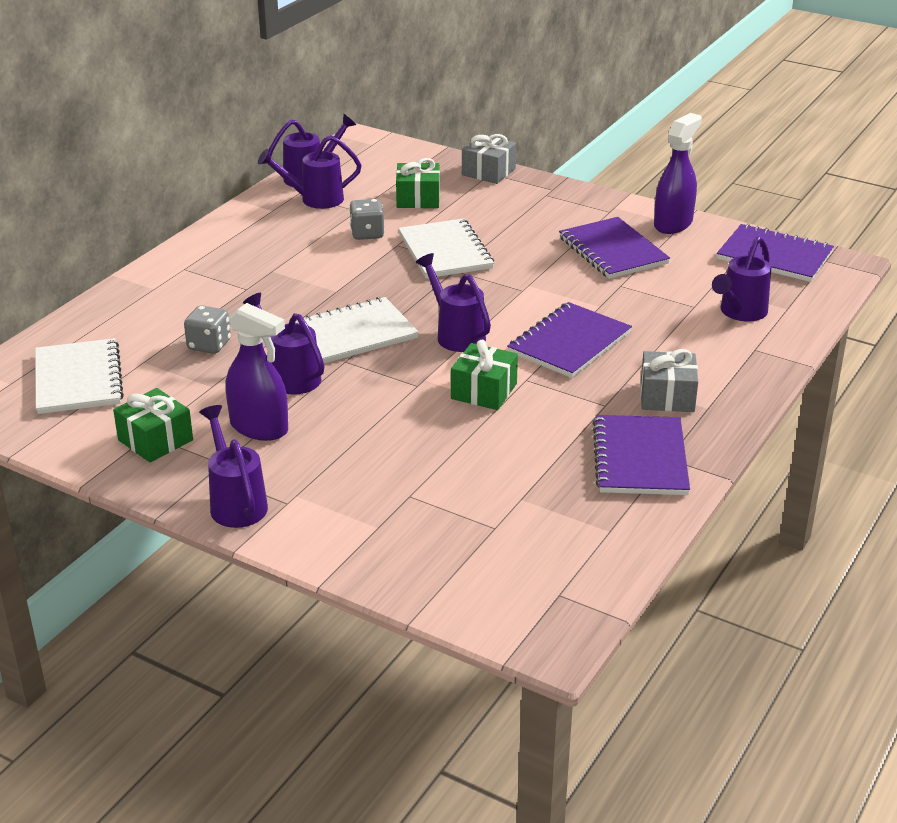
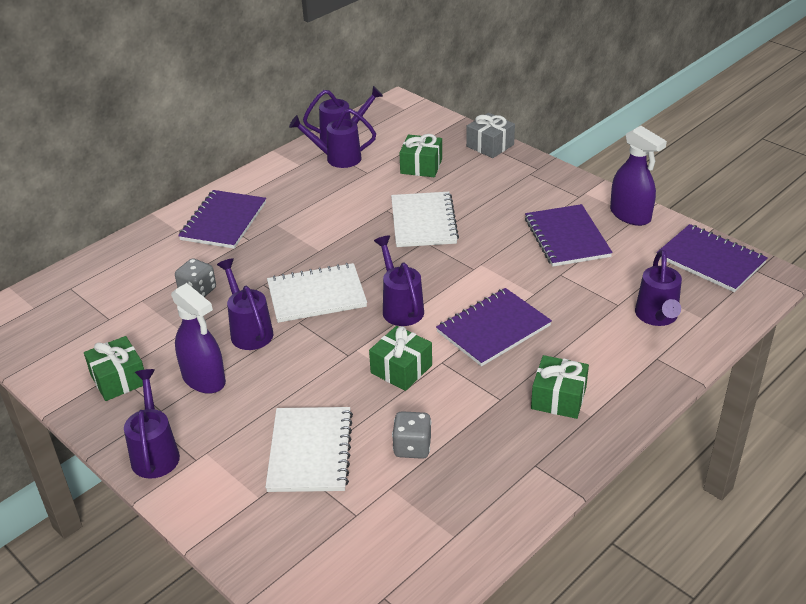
camera: 15 degrees right, 5 degrees up
white notebook [35,338,124,414] -> white notebook moved to [265,407,353,492]
grey dice [349,199,385,240] -> grey dice moved to [392,411,431,459]
purple notebook [593,415,690,495] -> purple notebook moved to [178,190,266,249]
grey gift [641,349,698,412] -> green gift [531,355,589,419]
purple spray bottle [654,113,702,234] -> purple spray bottle turned 90 degrees clockwise [610,126,667,226]
purple watering can [712,236,771,322] -> purple watering can turned 45 degrees counterclockwise [635,250,682,326]

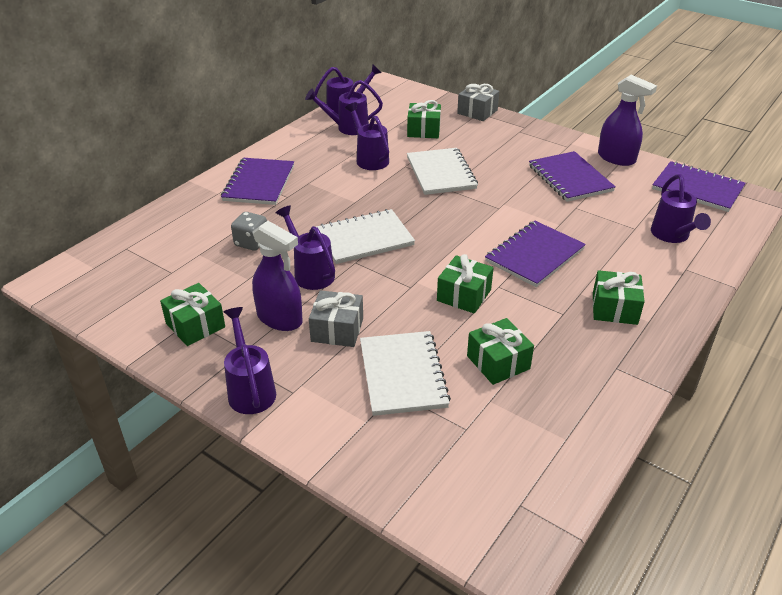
camera: 10 degrees left, 0 degrees up
purple watering can [374,235,424,326] -> purple watering can moved to [345,102,389,170]
grey dice [392,411,431,459] -> green gift [467,318,534,385]
none -> grey gift [309,290,363,347]

